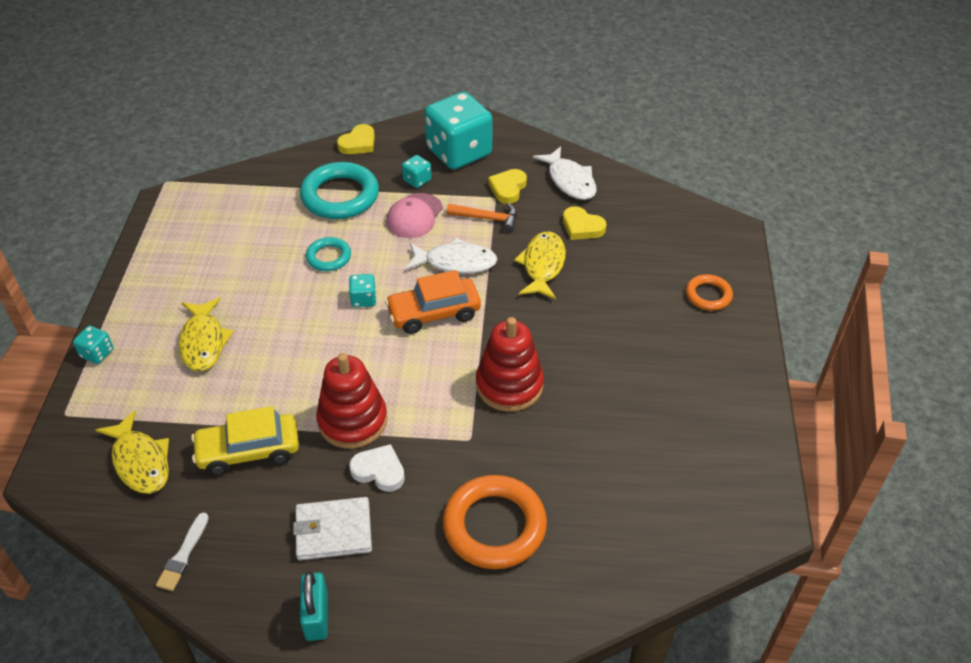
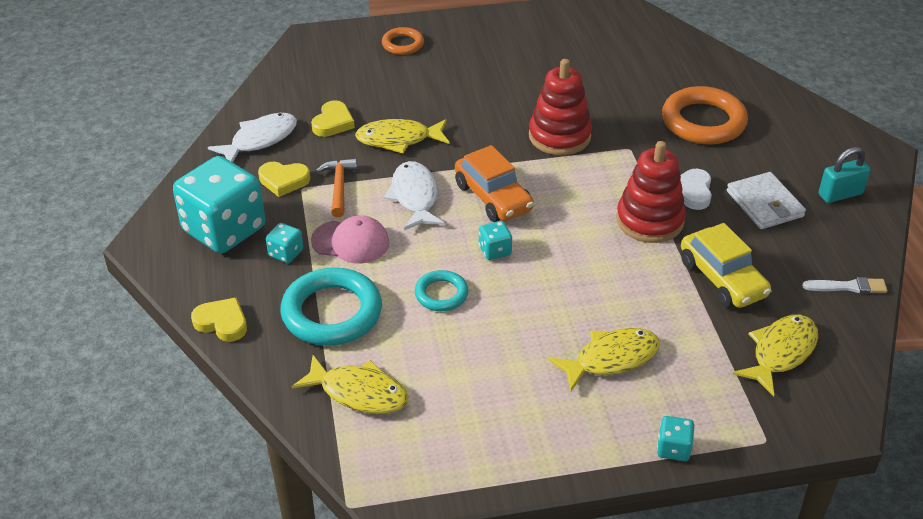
camera: 105 degrees left, 5 degrees down
none -> yellow fish [292,355,409,414]

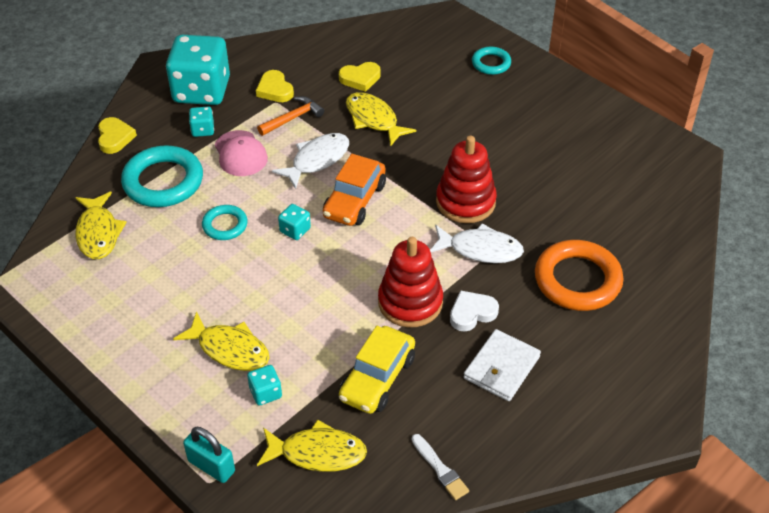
camera: 55 degrees right, 5 degrees up
white fish [208,113,297,162] -> white fish moved to [430,223,524,263]
orange ring [382,27,424,55] -> turquoise ring [472,47,511,75]
turquoise dice [657,416,695,461] -> turquoise dice moved to [247,365,282,405]
turquoise padlock [819,147,870,203] -> turquoise padlock moved to [183,427,235,483]

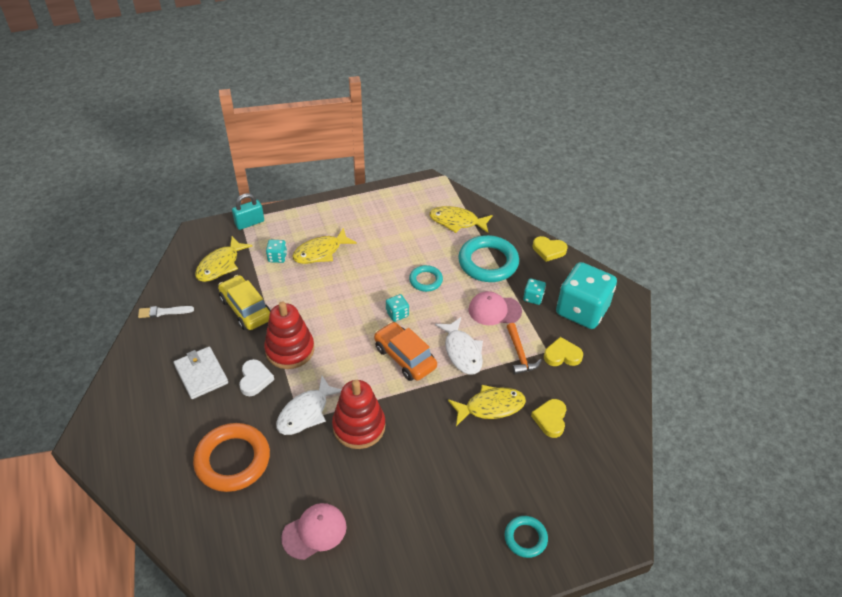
camera: 115 degrees right, 0 degrees up
none -> pink cap [281,503,347,560]

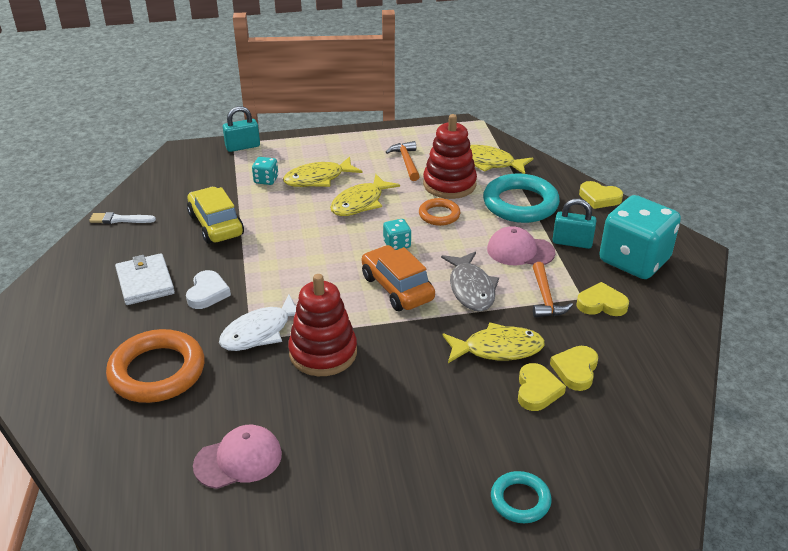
camera: 10 degrees right, 10 degrees down
yellow fish [195,236,252,282] -> yellow fish moved to [330,174,400,216]
red stacking toy [264,301,314,369] -> red stacking toy moved to [423,114,477,199]
turquoise ring [409,265,443,292] -> orange ring [419,198,460,226]
white fish [435,317,483,375] -> grey fish [441,252,499,311]
turquoise dice [523,279,546,305] -> turquoise padlock [552,199,597,249]
none -> orange hammer [385,141,420,181]
none -> yellow heart [518,363,566,411]

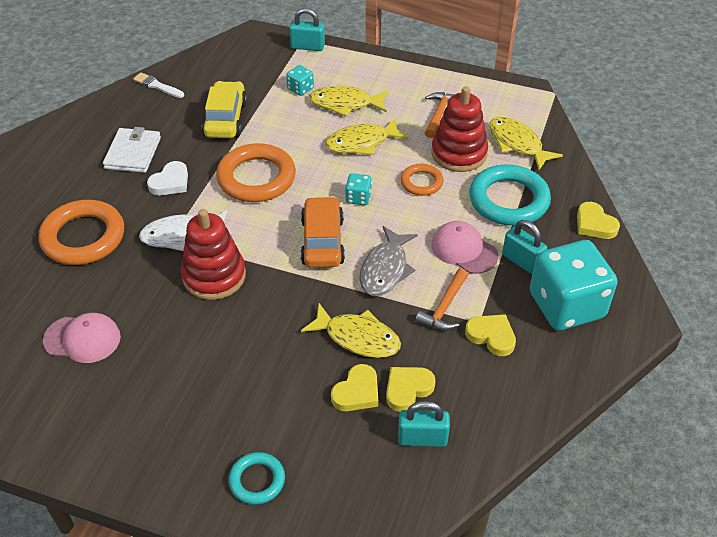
camera: 30 degrees right, 10 degrees up
none -> orange ring [216,143,296,202]
none -> turquoise padlock [398,401,450,447]

